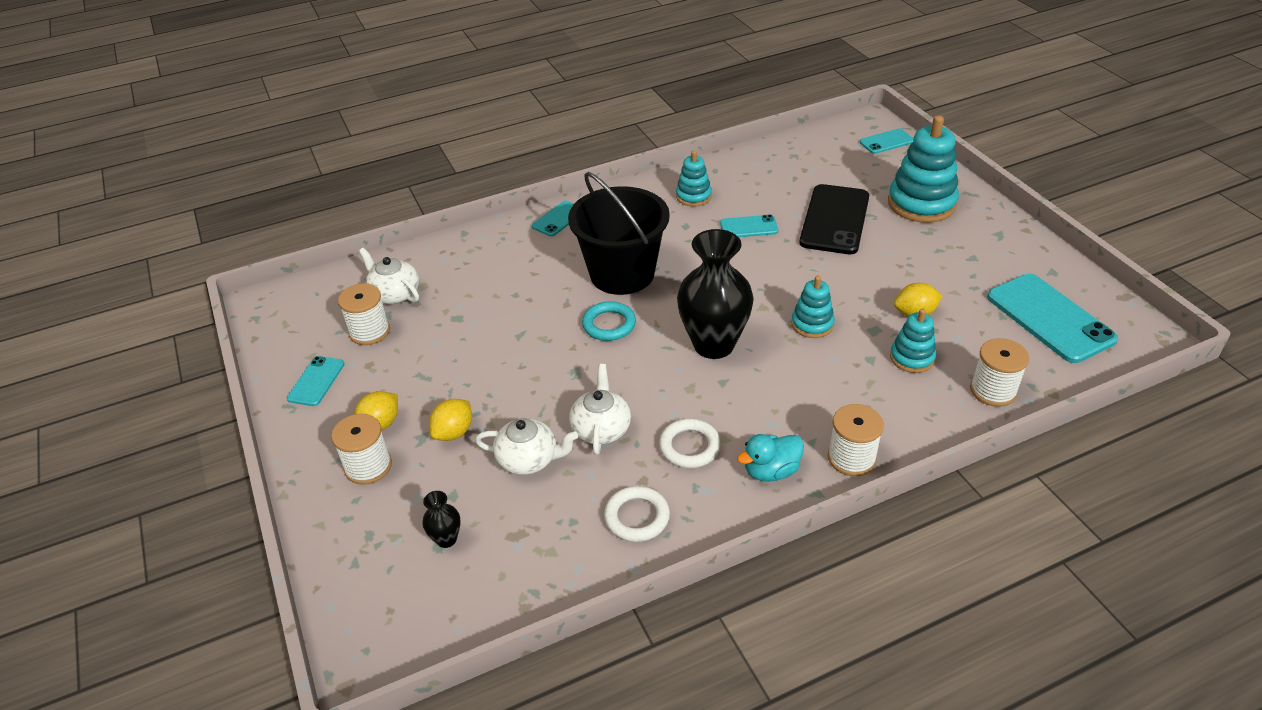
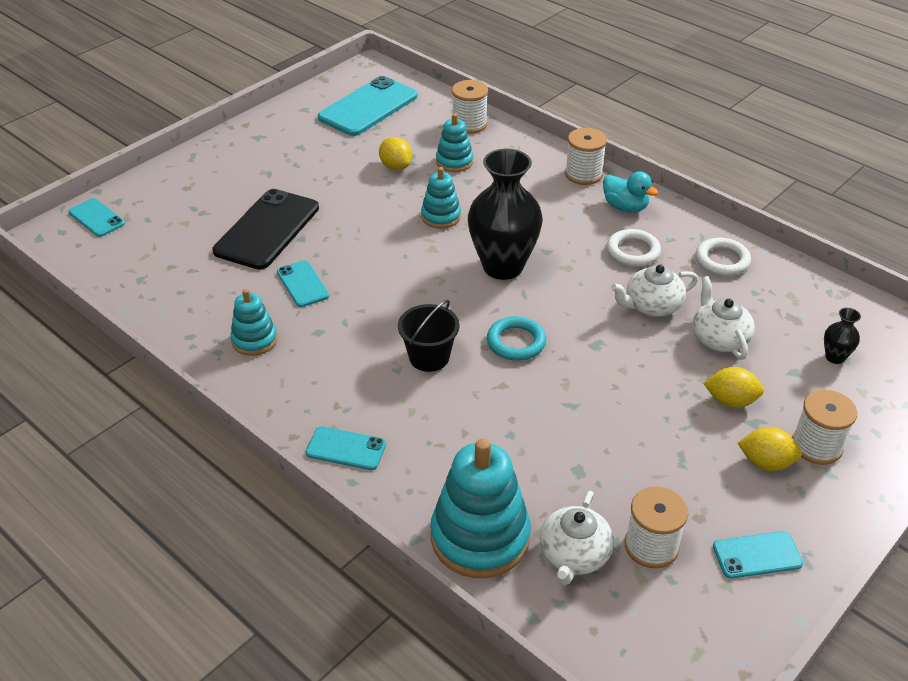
camera: 115 degrees left, 0 degrees up
black bucket [568,172,670,295] -> black bucket [398,300,459,372], size x0.53
black phone [799,184,869,254] -> black phone turned 60 degrees counterclockwise [213,189,319,270]
turquoise stacking toy [888,115,959,223] -> turquoise stacking toy moved to [430,439,531,578]

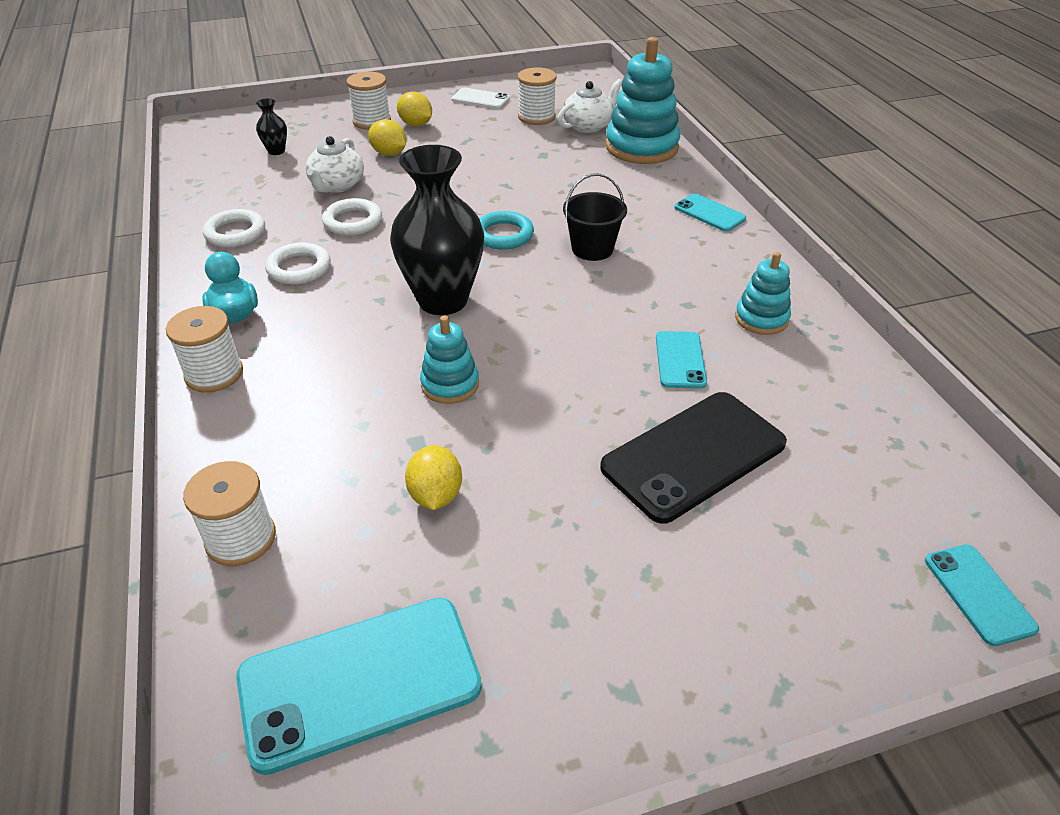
camera: 150 degrees left, 0 degrees up
turquoise stacking toy [436,113,473,172] -> none
white teapot [611,265,698,317] -> white ring [322,198,382,236]
turquoise phone [713,531,803,579] -> white phone [452,88,510,109]

